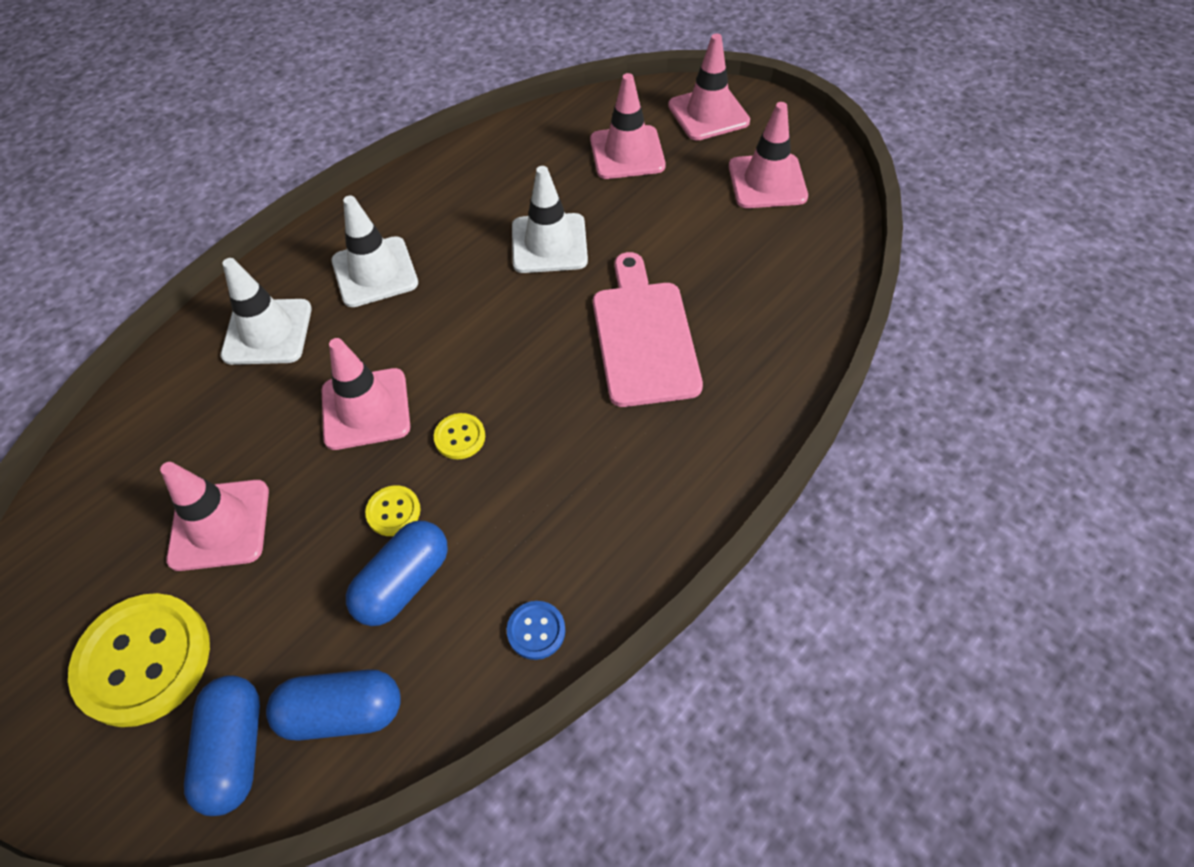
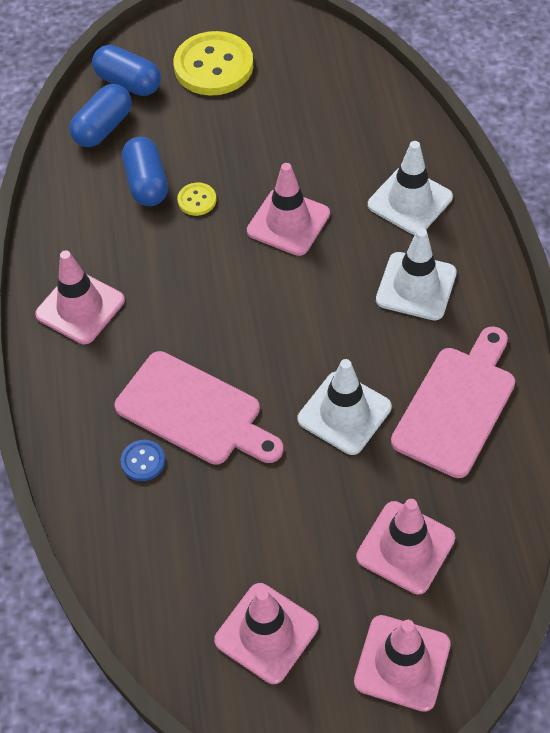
camera: 130 degrees right, 0 degrees up
pink traffic cone [160,462,269,571] -> pink traffic cone moved to [35,250,125,344]
yellow button [434,413,485,459] -> none
blue button [507,601,566,660] -> blue button moved to [121,440,165,481]
none -> pink cutting board [391,326,515,478]

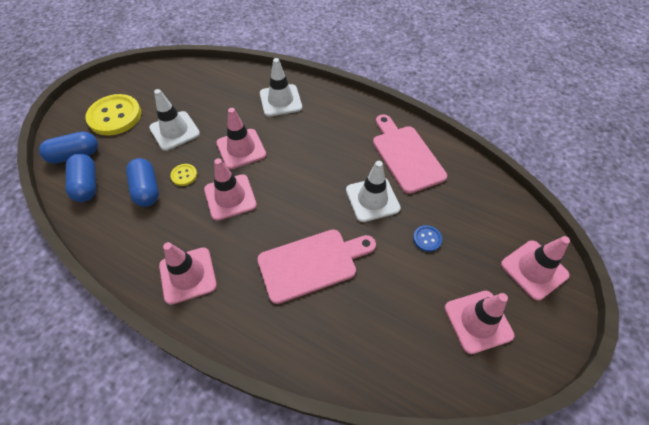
camera: 55 degrees left, 0 degrees up
blue button [121,440,165,481] -> blue button moved to [413,225,442,252]
blue capsule [122,137,168,206] -> blue capsule turned 45 degrees clockwise [126,158,159,207]
pink traffic cone [356,499,455,595] -> pink traffic cone moved to [204,158,257,221]
white traffic cone [376,228,457,320] -> white traffic cone moved to [149,89,200,151]

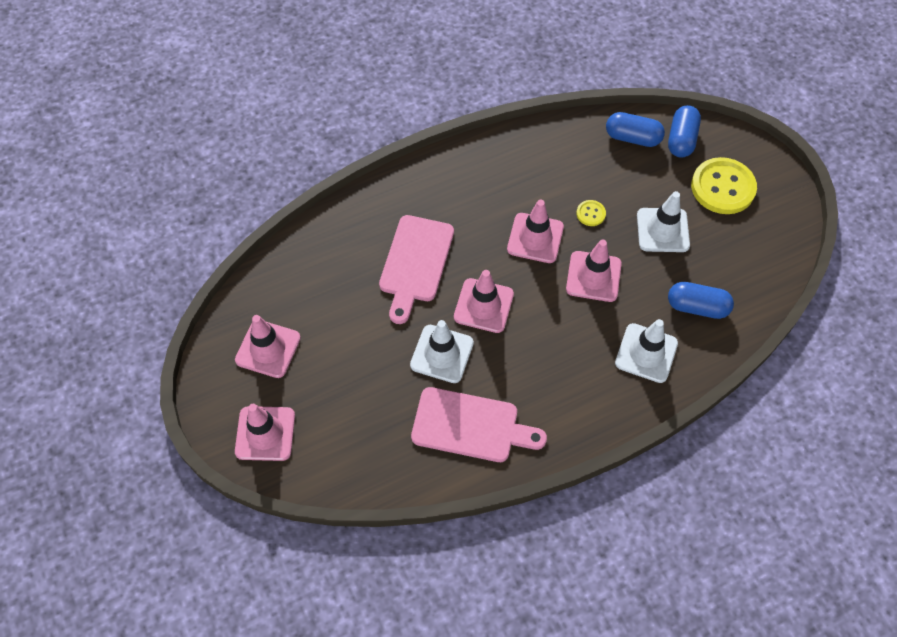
camera: 125 degrees right, 5 degrees up
blue capsule [126,158,159,207] -> blue capsule moved to [668,282,734,319]
pink traffic cone [159,242,217,305] -> pink traffic cone moved to [454,270,514,333]
blue button [413,225,442,252] -> none

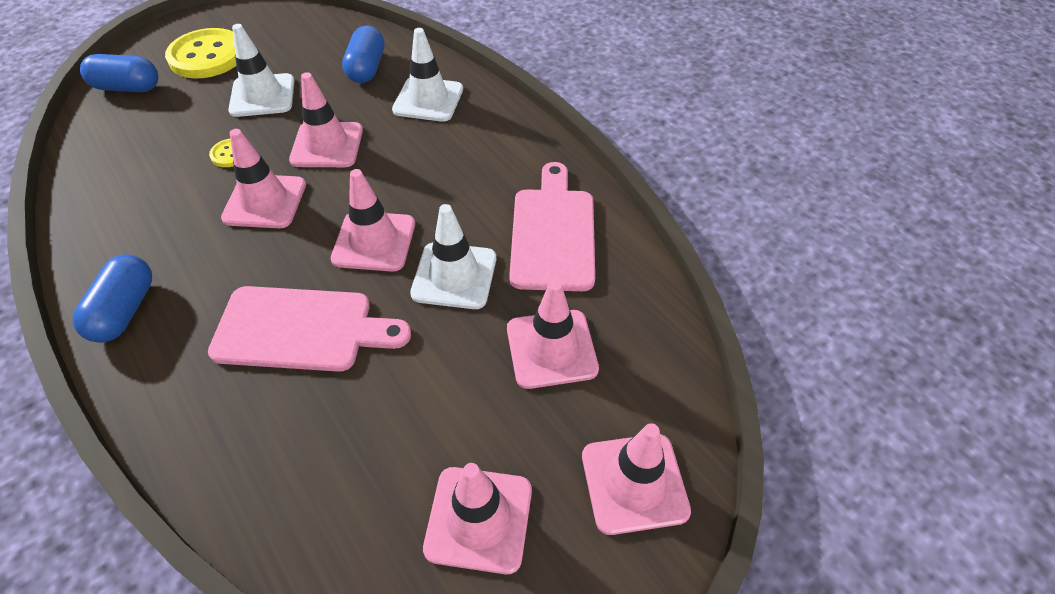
camera: 100 degrees left, 10 degrees down
blue capsule [606,112,665,147] -> blue capsule moved to [73,254,152,343]
none -> pink traffic cone [507,280,599,389]

